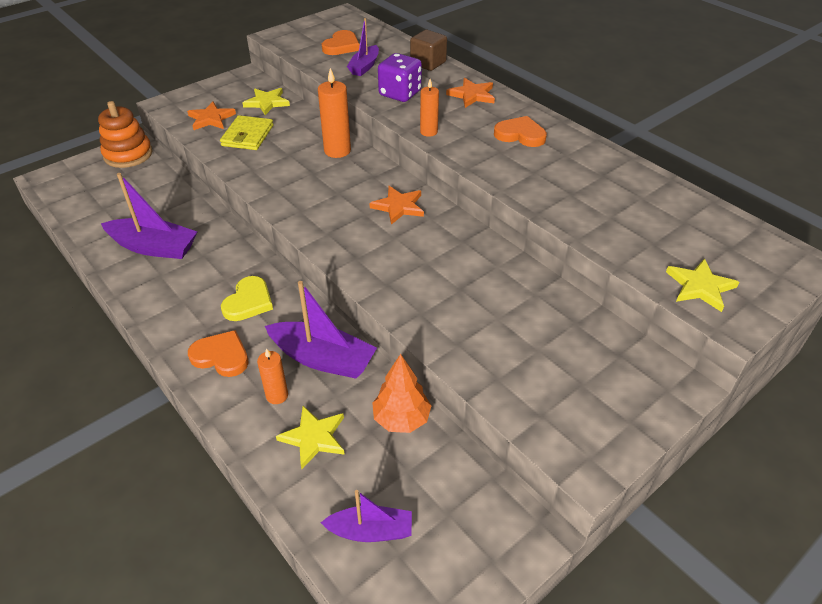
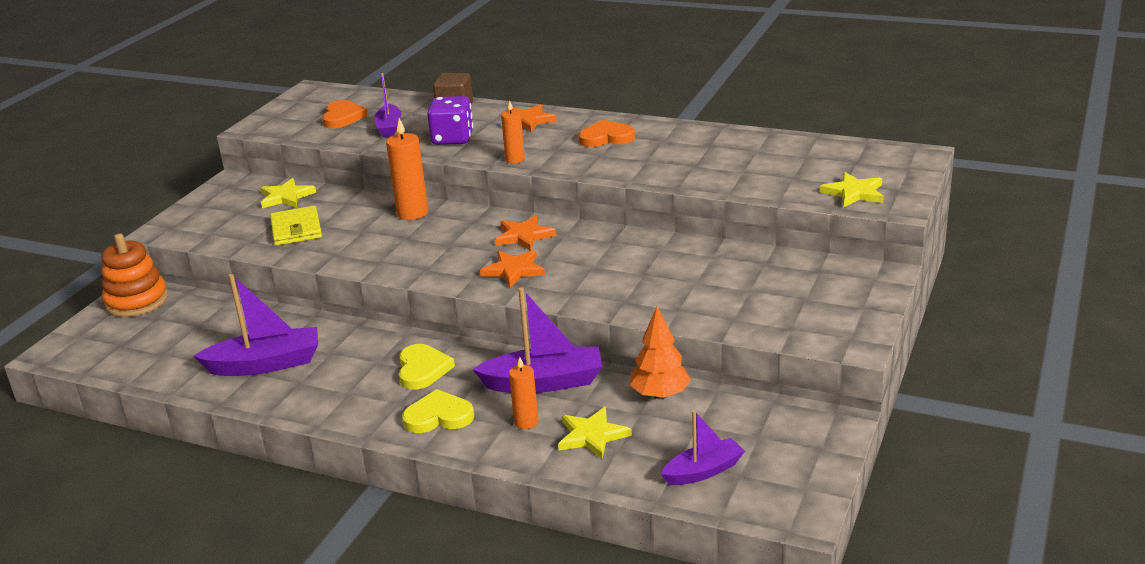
camera: 25 degrees left, 15 degrees down
orange star [187,102,236,130] -> orange star moved to [480,250,545,288]
orange heart [188,330,249,377] -> yellow heart [402,389,474,433]

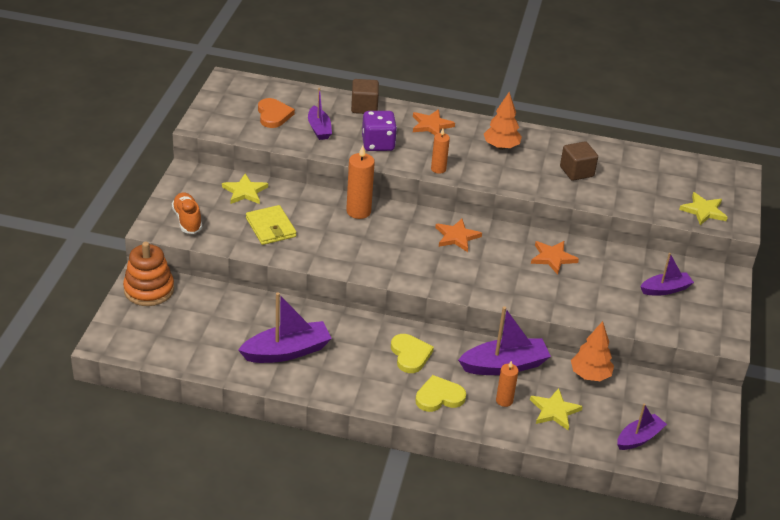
camera: 15 degrees left, 10 degrees up
orange star [480,250,545,288] -> orange star moved to [531,241,579,275]
orange heart [579,120,635,147] -> orange tree [484,92,522,150]
none -> orange shoe [172,192,202,234]
none -> brown cube [560,141,598,181]
none -> purple boat [640,253,694,295]

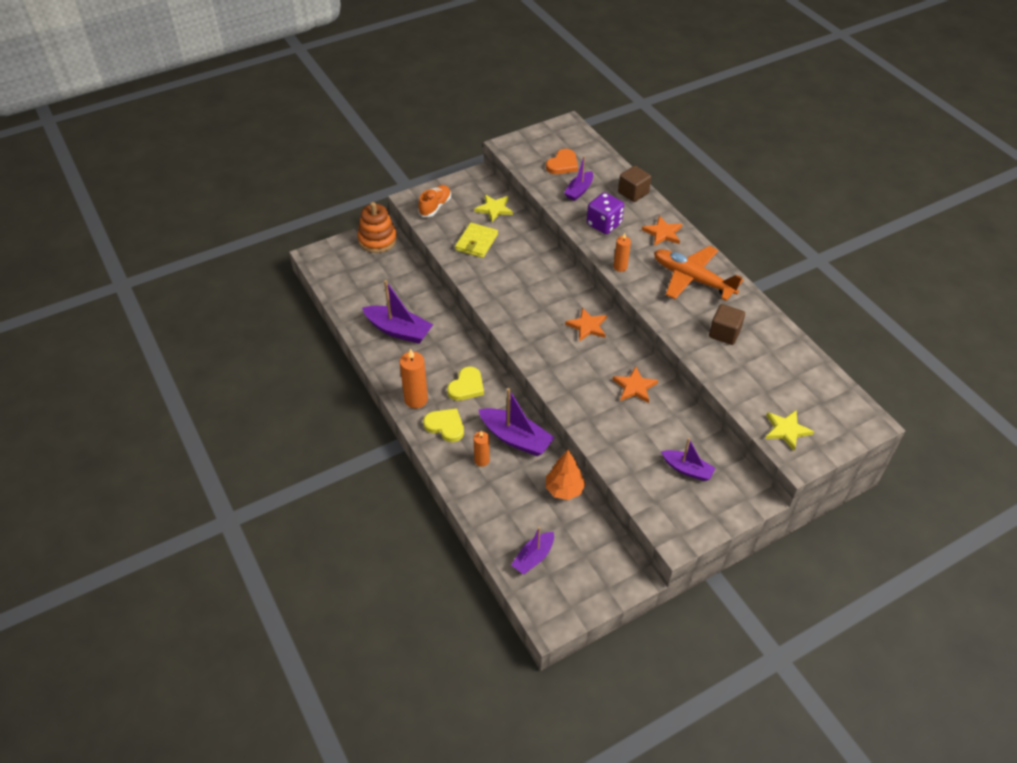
camera: 50 degrees right, 10 degrees up
orange candle [346,145,375,219] -> orange candle moved to [400,348,428,408]
orange tree [484,92,522,150] -> orange plane [654,246,743,301]
yellow star [530,388,583,430] -> none
purple boat [617,404,667,450] -> purple boat turned 120 degrees clockwise [511,527,554,575]

